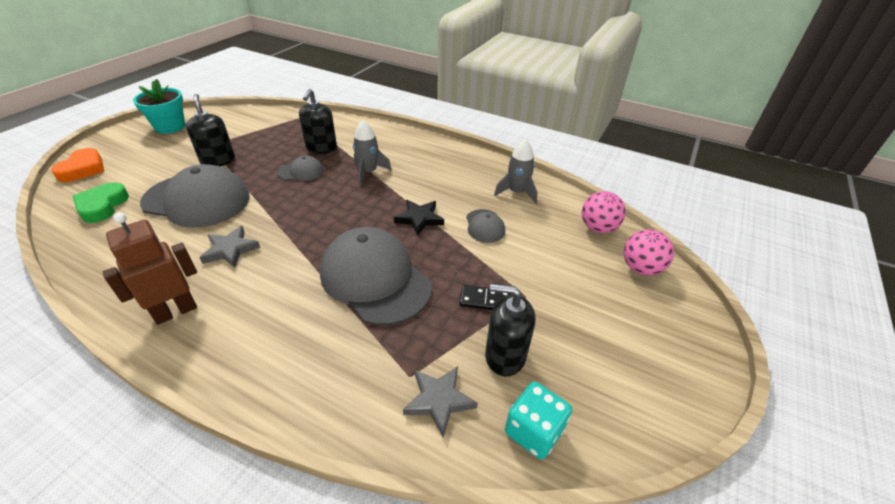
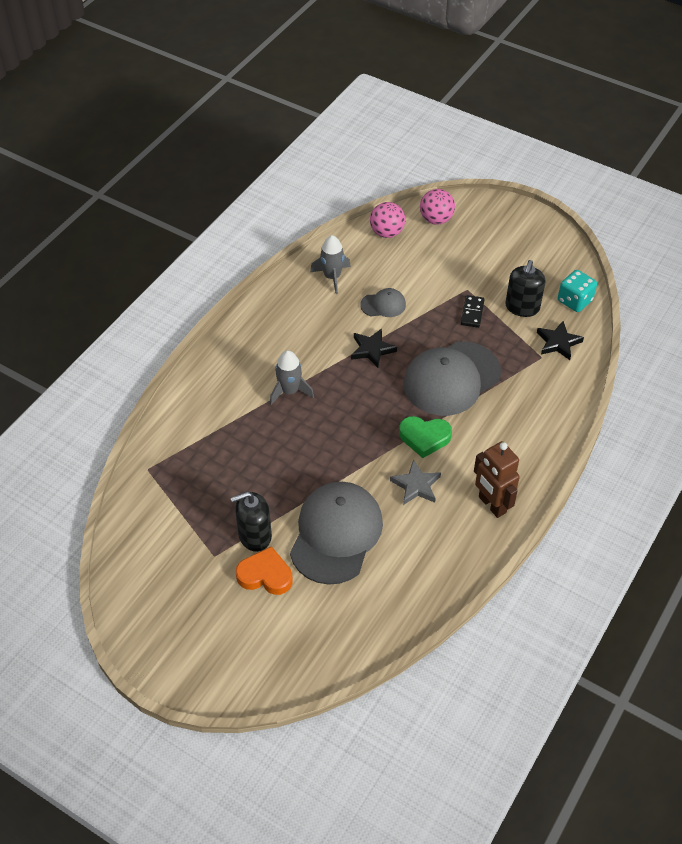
camera: 85 degrees left, 10 degrees up
orange heart [51,148,104,182] -> orange heart moved to [236,546,293,595]
green heart [73,182,129,223] -> green heart moved to [399,416,452,458]
turquoise flower pot [133,79,185,134] -> none
grey cap [278,156,324,181] -> none
black soap dispenser [299,89,337,154] -> none
grey star [403,366,478,437] -> black star [537,321,584,360]

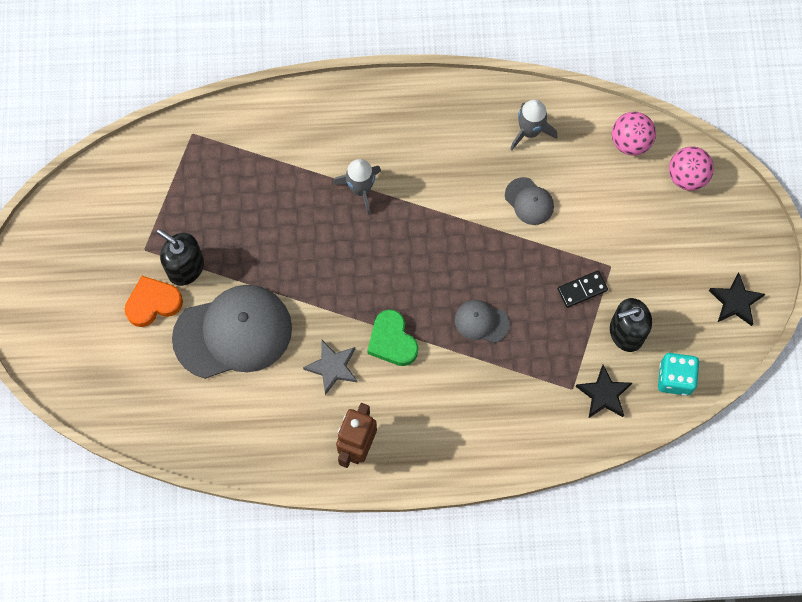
camera: 55 degrees right, 20 degrees up
orange heart [236,546,293,595] -> orange heart turned 90 degrees counterclockwise [125,276,183,327]
black star [351,328,397,368] -> black star moved to [709,273,765,326]
grey cap [404,341,501,416] -> grey cap [455,300,510,343], size x0.46

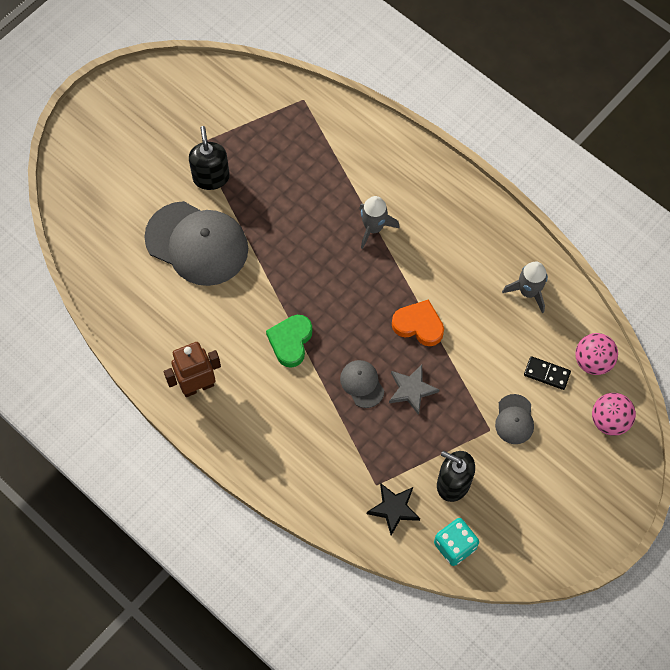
camera: 45 degrees right, 5 degrees down
orange heart [125,276,183,327] -> orange heart moved to [392,299,444,346]
grey star [303,340,358,395] -> grey star moved to [389,365,439,415]
grey cap [505,177,554,225] -> grey cap moved to [495,394,534,444]
black domino [558,270,608,308] -> black domino moved to [524,356,571,390]
black star [709,273,765,326] -> none

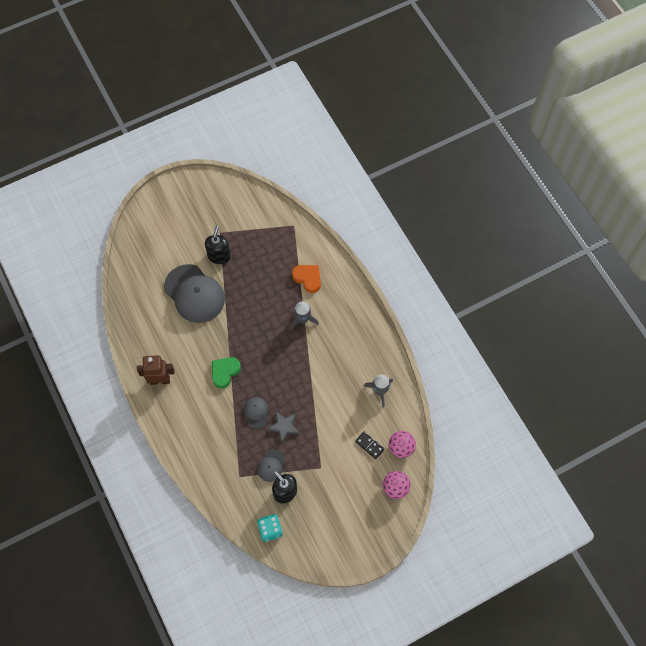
camera: 20 degrees right, 0 degrees up
black star [367,483,420,536] -> none
orange heart [392,299,444,346] -> orange heart moved to [292,265,321,293]
grey cap [495,394,534,444] -> grey cap moved to [257,450,285,482]

